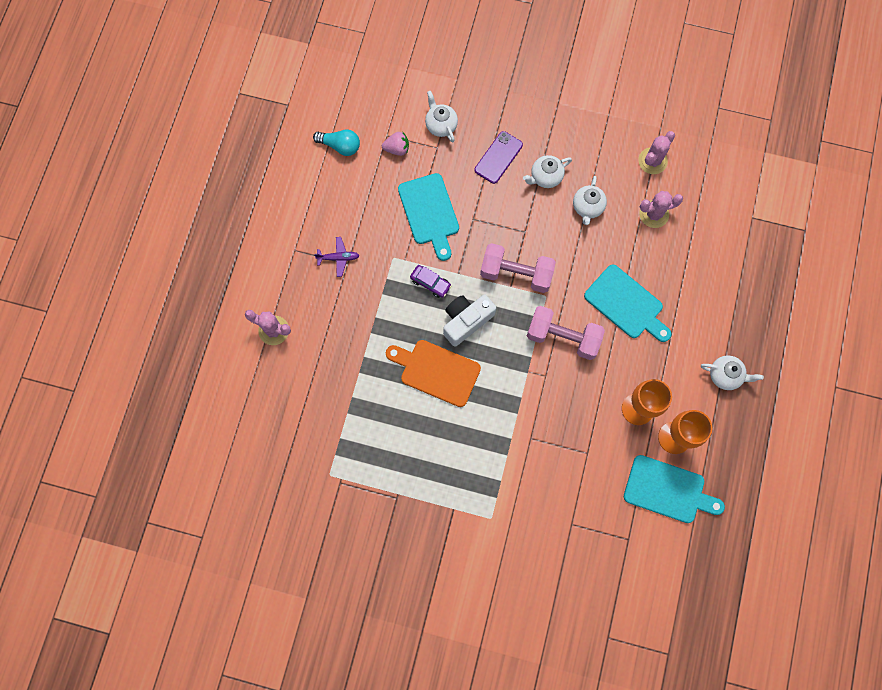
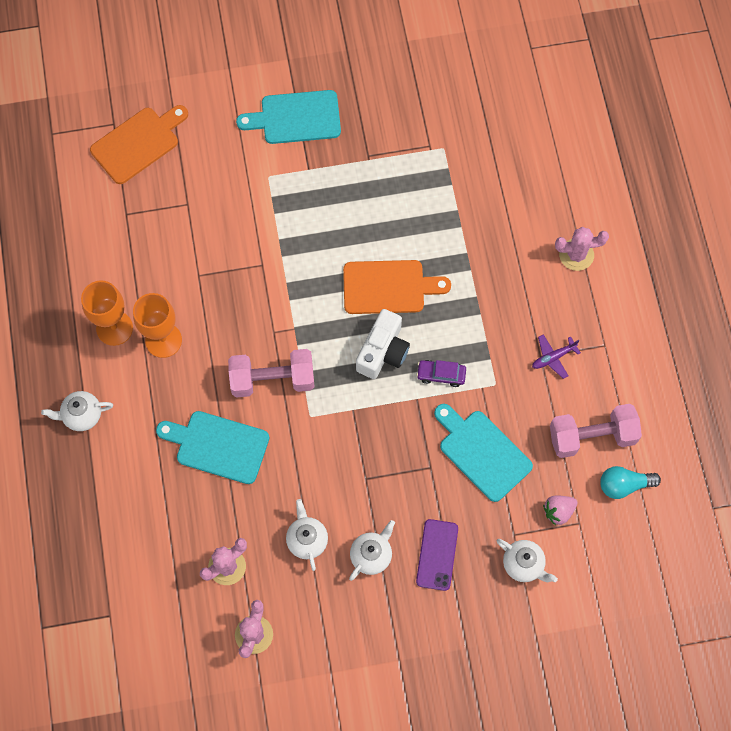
camera: 155 degrees right, 5 degrees down
pink dumbbell [480,243,556,293] -> pink dumbbell moved to [550,404,642,458]
turquoise cutting board [624,455,725,523] -> turquoise cutting board moved to [236,90,341,144]
none -> orange cutting board [90,105,188,184]

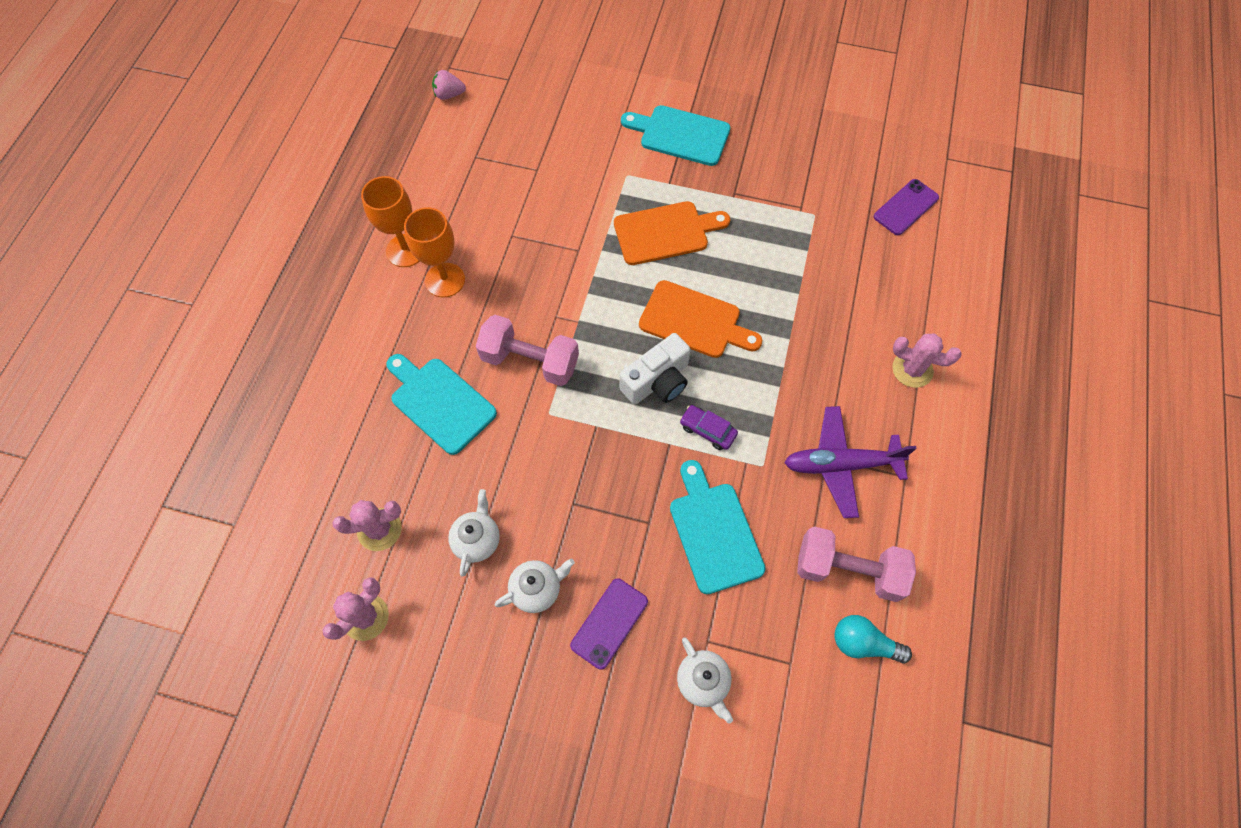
camera: 25 degrees right, 5 degrees down
white teapot [41,391,113,431] -> none
orange cutting board [90,105,188,184] -> orange cutting board moved to [614,201,730,265]
purple plane [532,334,581,379] -> purple plane [784,406,917,518], size x1.96
pink strawberry [543,496,577,525] -> pink strawberry moved to [432,70,466,100]
none -> purple phone [874,179,939,235]

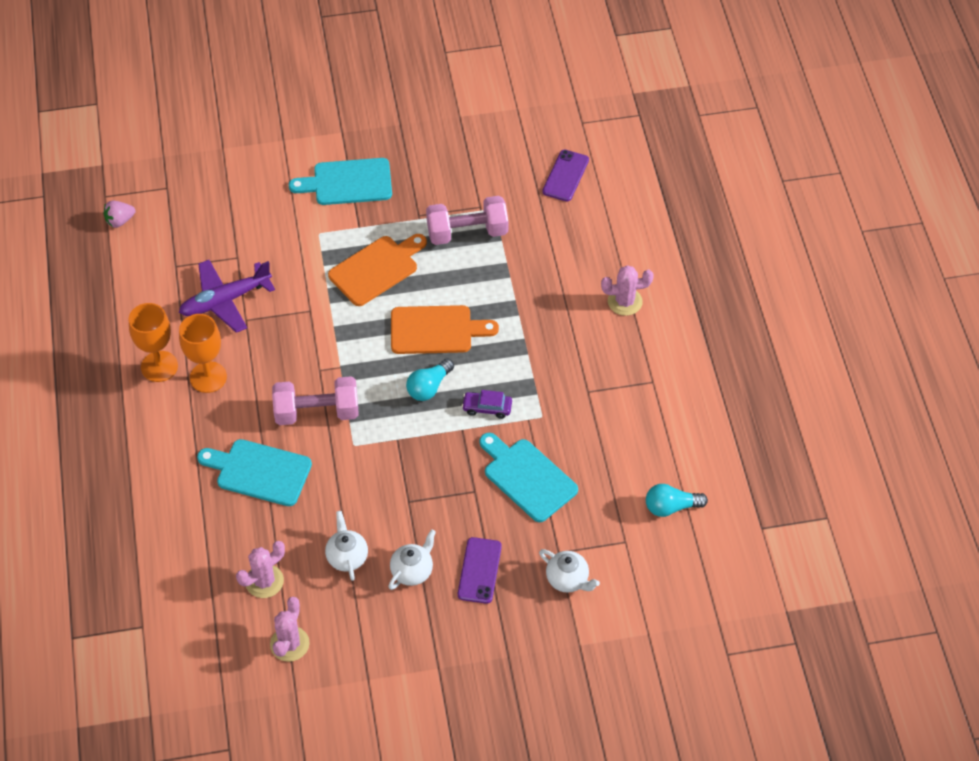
camera: 25 degrees left, 10 degrees down
white camera [619,333,691,404] -> turquoise light bulb [406,359,454,401]
purple plane [784,406,917,518] -> purple plane moved to [179,260,275,333]
pink dumbbell [797,527,916,602] -> pink dumbbell moved to [426,196,508,245]

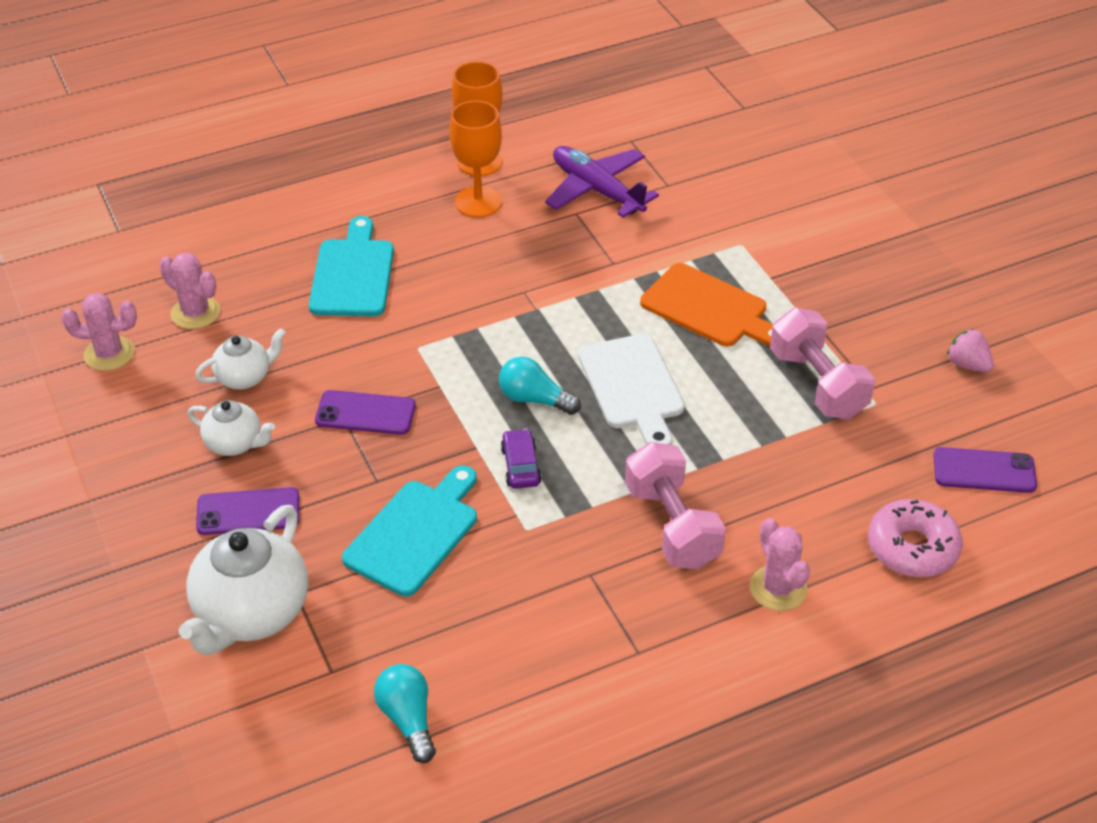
camera: 75 degrees right, 10 degrees down
pink strawberry [104,201,135,228] -> pink strawberry moved to [947,329,994,373]
pink dumbbell [272,376,359,425] -> pink dumbbell moved to [625,442,726,569]
turquoise cutting board [289,158,392,205] -> none
orange cutting board [391,305,499,354] -> white cutting board [578,334,685,445]
white teapot [539,549,600,593] -> white teapot [179,505,308,655], size x1.82
none -> purple phone [315,390,416,435]
none -> pink donut [868,499,963,578]

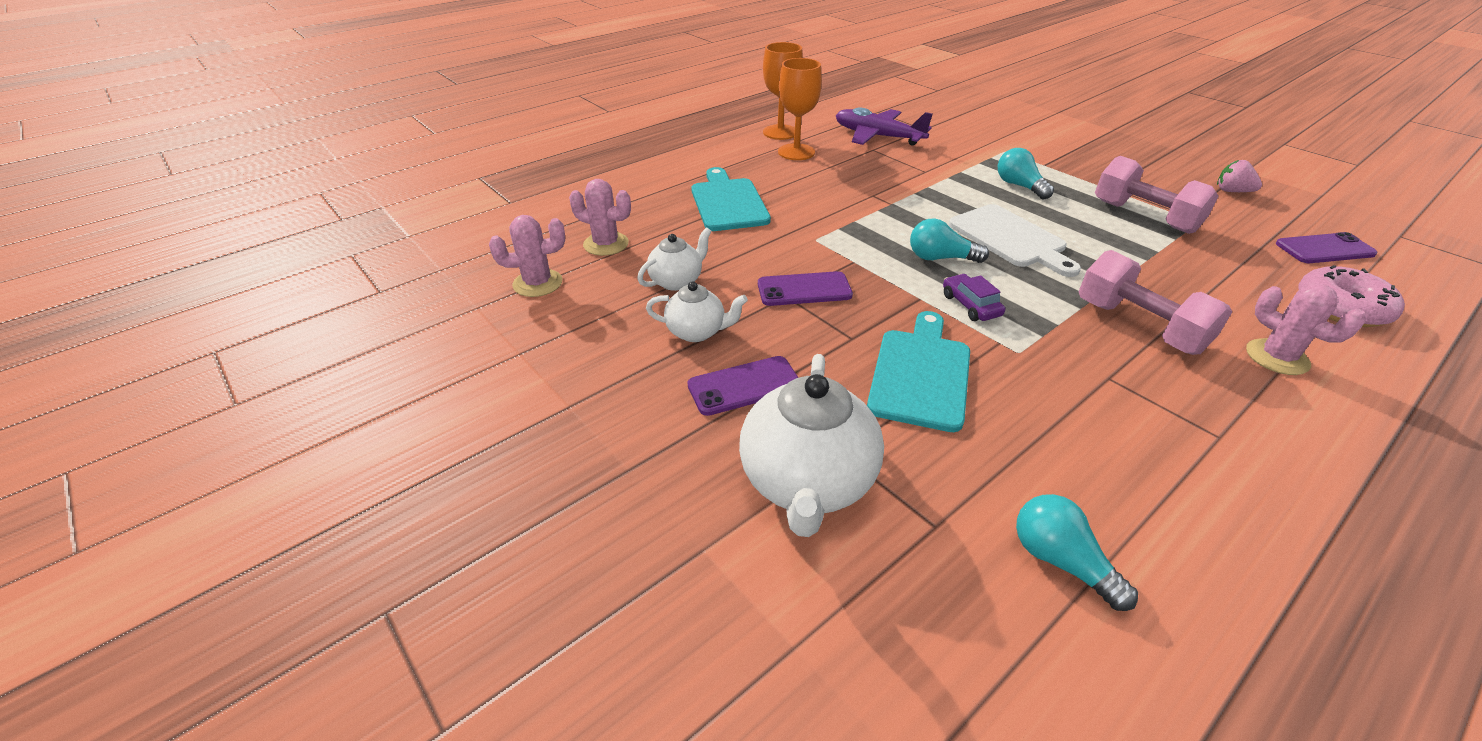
camera: 15 degrees left, 5 degrees down
orange cutting board [640,263,773,346] -> turquoise light bulb [998,148,1054,199]

